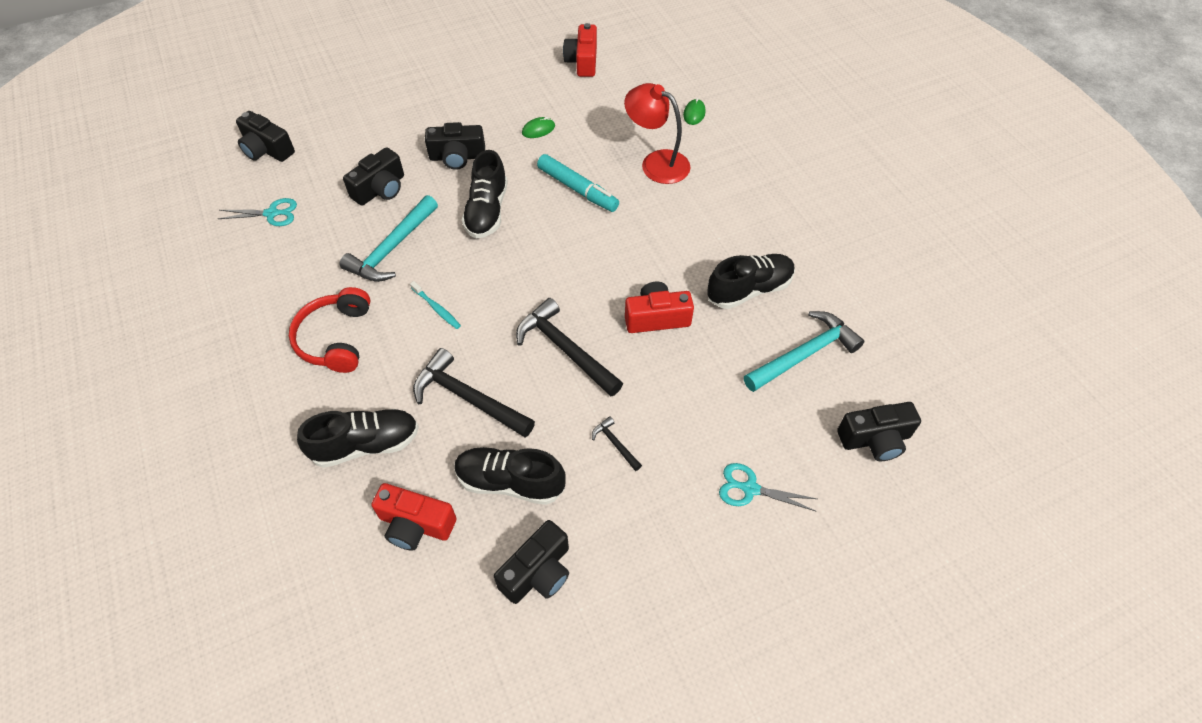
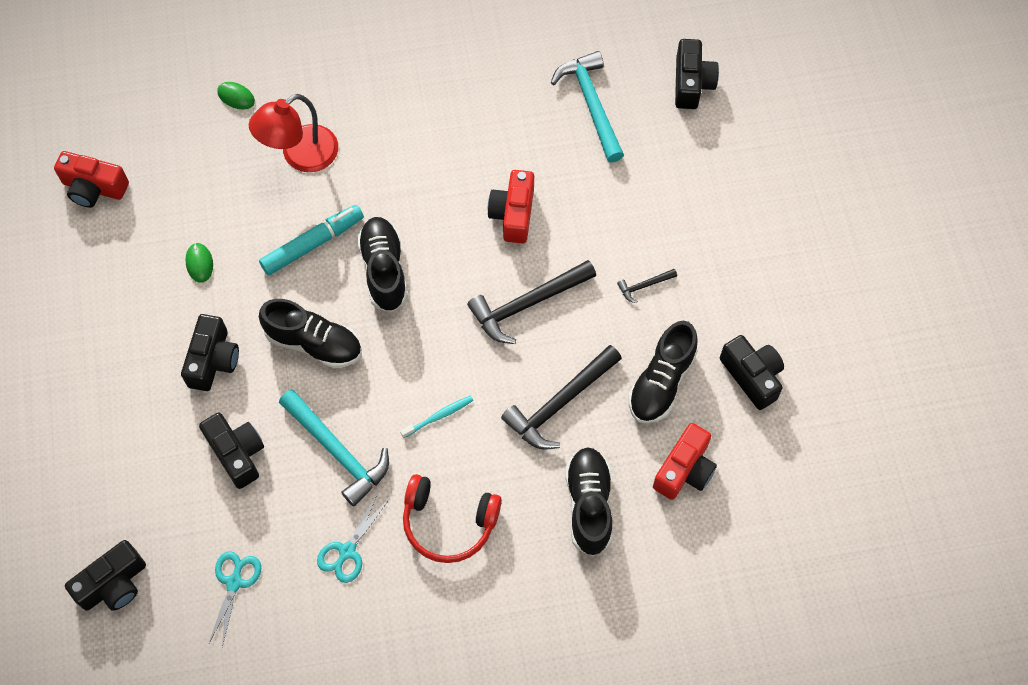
camera: 75 degrees left, 10 degrees up
black shoe [707,254,795,309] -> black shoe moved to [357,217,408,312]
turquoise scissors [719,463,817,511] -> turquoise scissors moved to [317,495,388,583]

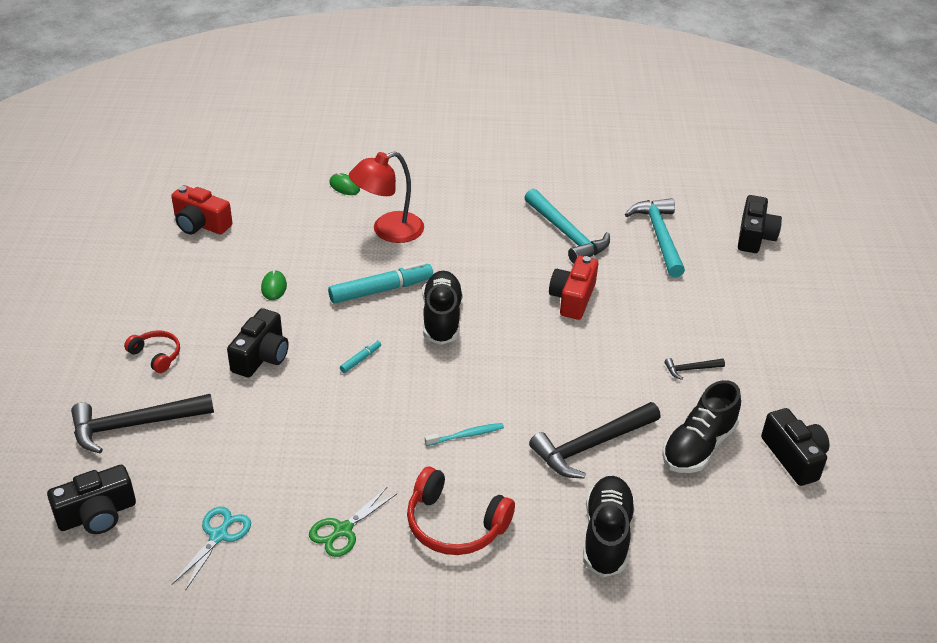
camera: 10 degrees right, 25 degrees down
black camera [199,413,264,489] -> none
black shoe [259,299,362,368] -> turquoise marker [340,340,381,373]
turquoise hammer [279,389,389,506] -> turquoise hammer moved to [524,189,610,264]
turquoise scissors [317,495,388,583] -> green scissors [309,486,398,557]
black hammer [467,260,596,344] -> black hammer moved to [71,394,214,453]
red camera [653,423,717,500] -> none
none -> red headphones [124,330,180,373]

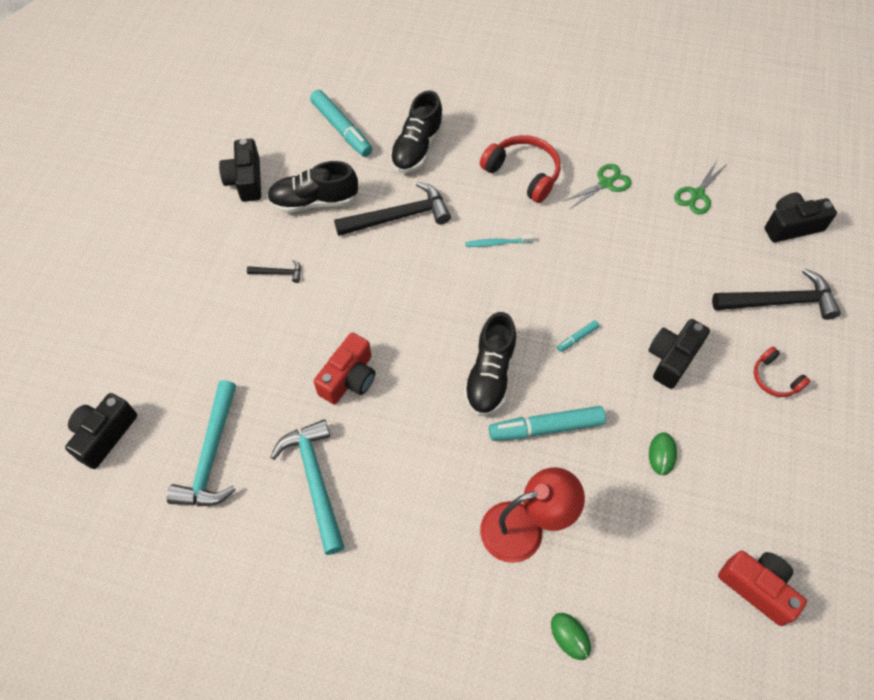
camera: 165 degrees left, 20 degrees up
turquoise scissors [172,507,251,591] -> green scissors [674,161,727,215]
black shoe [662,380,741,473] -> black shoe turned 150 degrees counterclockwise [267,161,358,213]
none -> turquoise marker [310,90,372,157]

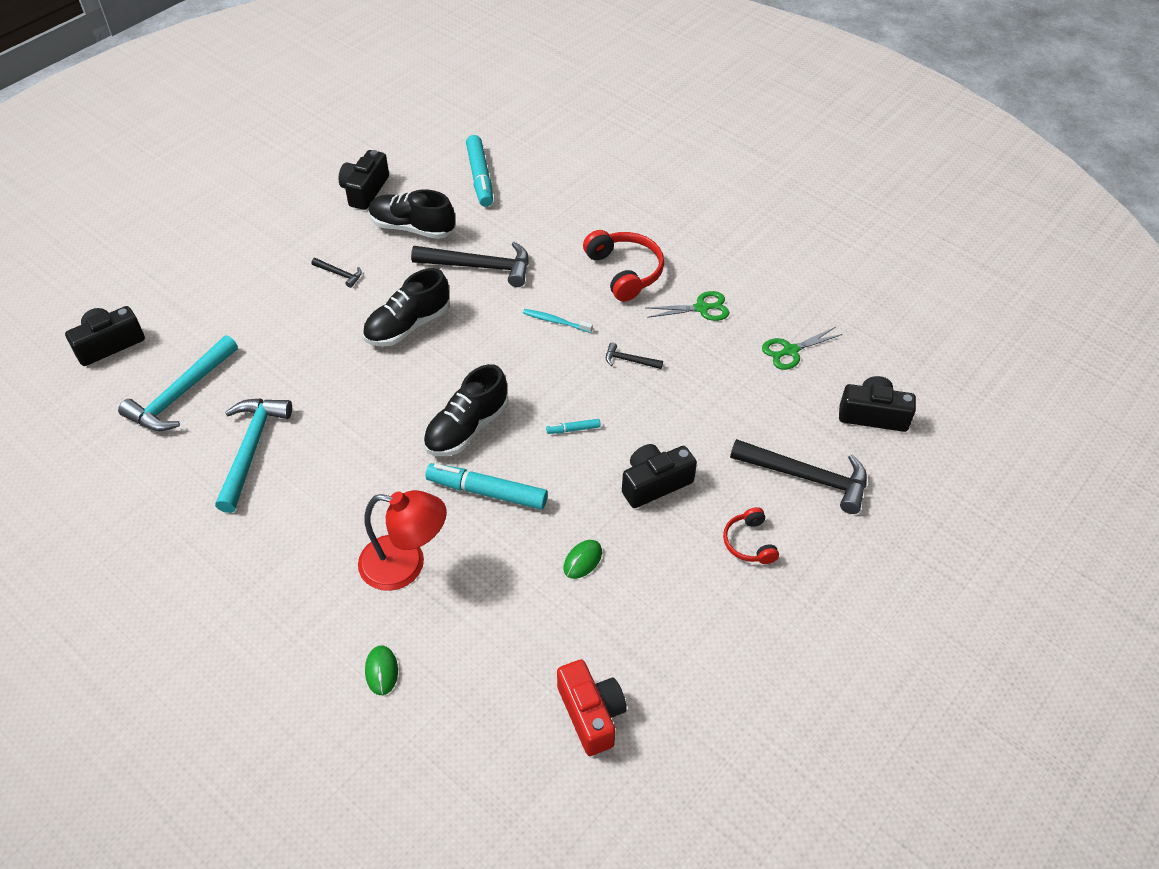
camera: 25 degrees right, 10 degrees down
red camera [314,332,375,404] -> none
black shoe [390,90,444,173] -> black shoe moved to [363,268,450,347]
none -> black hammer [606,343,663,369]

